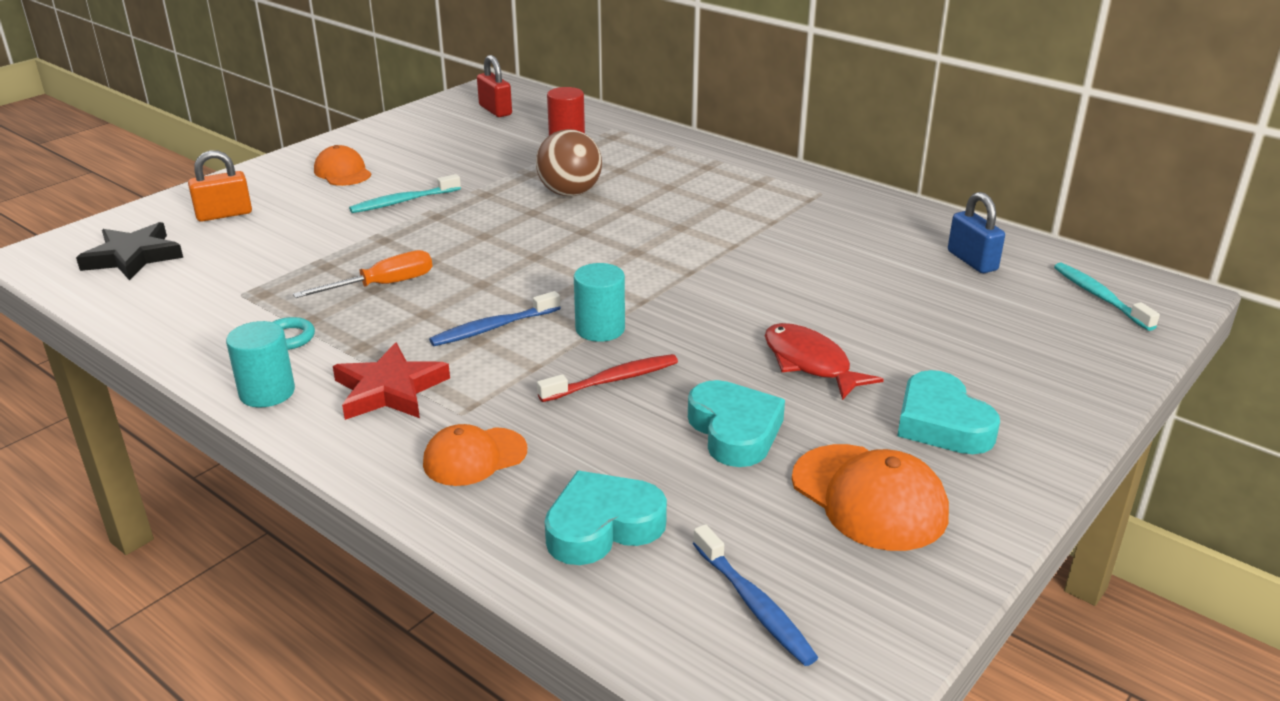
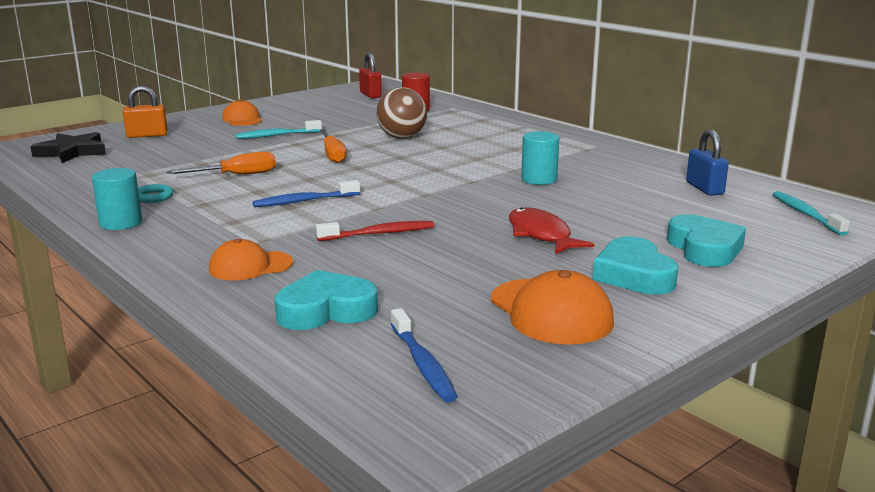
camera: 10 degrees right, 10 degrees down
red star [333,342,450,420] -> none
turquoise cylinder [574,263,625,342] -> turquoise cylinder moved to [521,131,559,185]
turquoise heart [688,380,785,467] -> turquoise heart moved to [667,214,746,267]
none -> orange screwdriver [320,129,347,163]

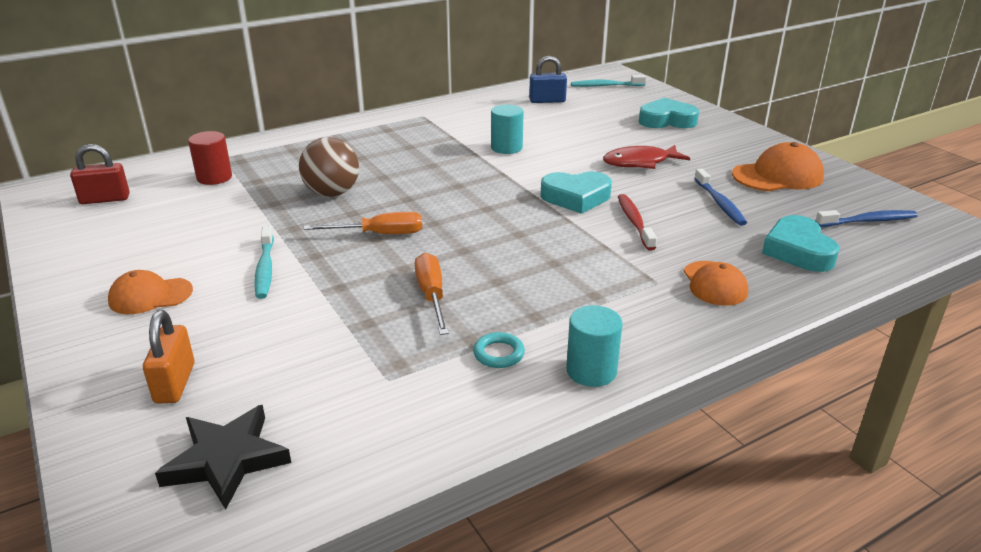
camera: 80 degrees left, 10 degrees up
blue toothbrush [253,180,360,207] -> blue toothbrush moved to [694,169,747,226]
turquoise heart [593,237,678,295] -> turquoise heart moved to [541,171,612,214]

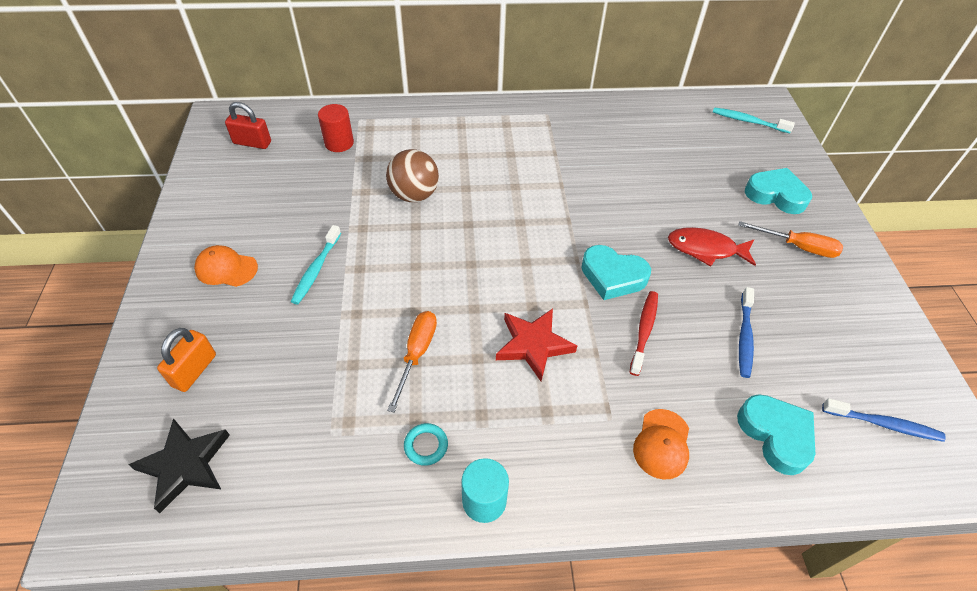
camera: 25 degrees right, 20 degrees up
orange screwdriver [303,212,422,234] -> orange screwdriver moved to [738,221,843,258]
turquoise cylinder [491,105,524,154] -> none
blue padlock [529,56,567,103] -> none
orange cap [732,142,824,191] -> none
turquoise heart [762,215,840,272] -> turquoise heart turned 135 degrees clockwise [737,394,815,475]
none -> red star [496,309,577,381]

